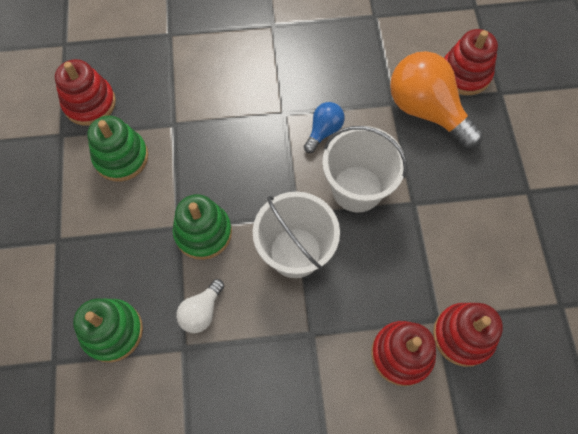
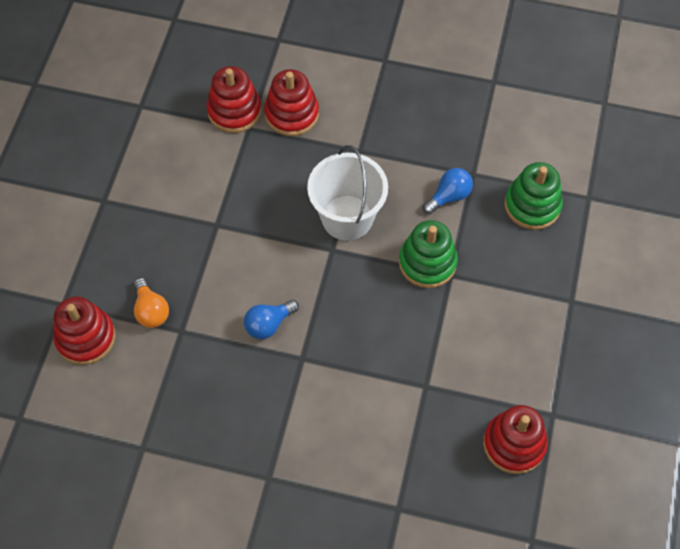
camera: 160 degrees left, 5 degrees down
green stacking toy [87,115,148,181] -> none
white light bulb [176,279,224,333] -> blue light bulb [423,168,473,214]
white bucket [322,126,407,213] -> none
orange light bulb [390,51,483,149] -> orange light bulb [134,278,169,328], size x0.50

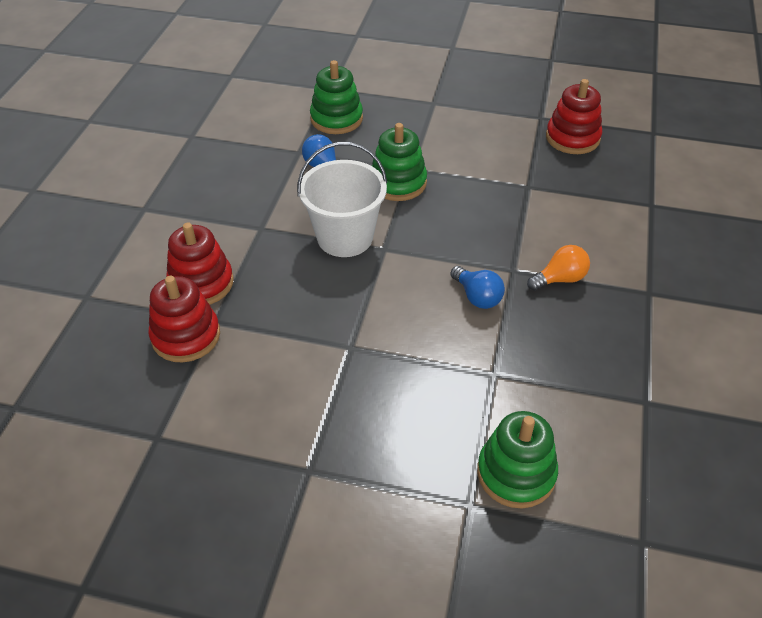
camera: 90 degrees left, 15 degrees down
red stacking toy [53,296,116,365] -> green stacking toy [477,411,558,508]
orange light bulb [134,278,169,328] -> orange light bulb moved to [527,245,590,291]

